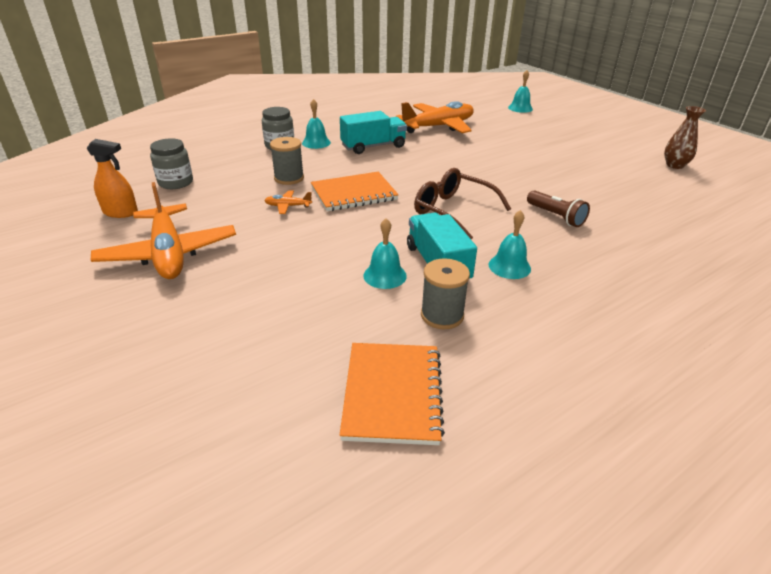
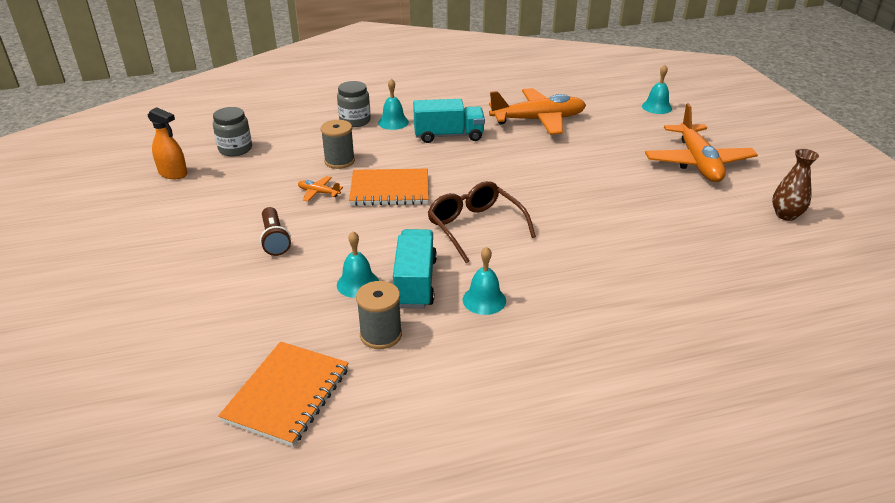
camera: 20 degrees right, 0 degrees up
orange plane [91,182,236,279] -> orange plane moved to [645,103,758,182]
brown flashlight [527,190,590,227] -> brown flashlight moved to [260,207,291,256]

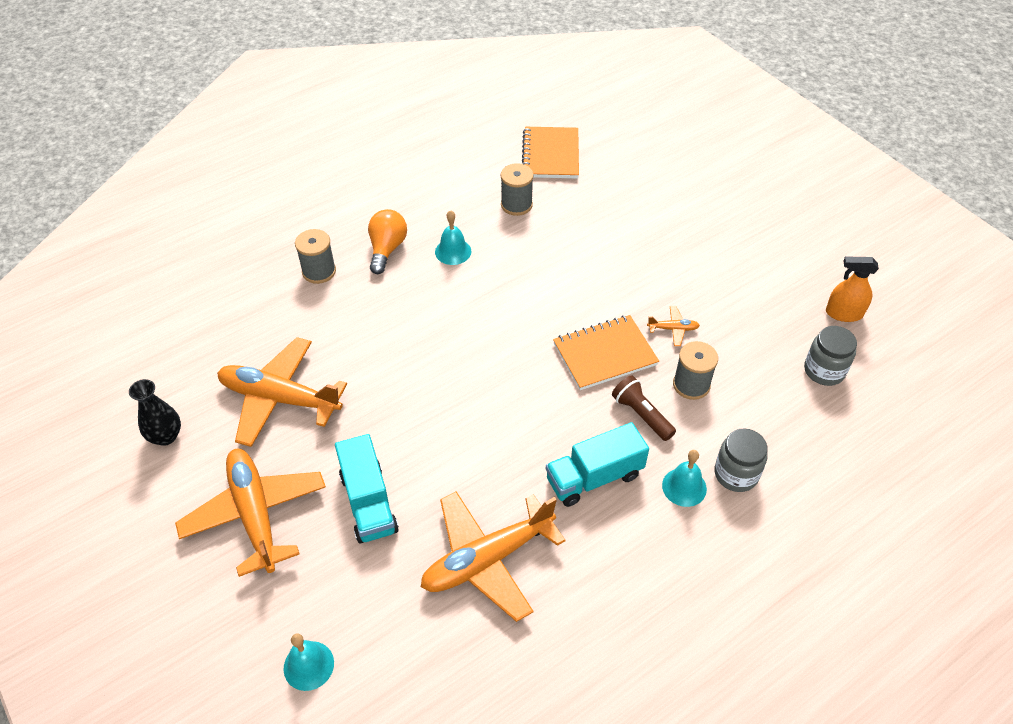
camera: 160 degrees right, 15 degrees up
brown flashlight [260,207,291,256] -> brown flashlight moved to [612,375,676,441]
turquoise bell [337,231,379,298] -> none
turquoise truck [393,229,437,308] -> turquoise truck moved to [335,434,399,543]
brown glasses [427,181,536,263] -> none
brown vase [772,149,819,221] -> black vase [129,379,181,446]
none -> orange plane [217,337,347,447]
none -> grey spool [295,229,336,284]
none -> orange light bulb [368,209,407,274]

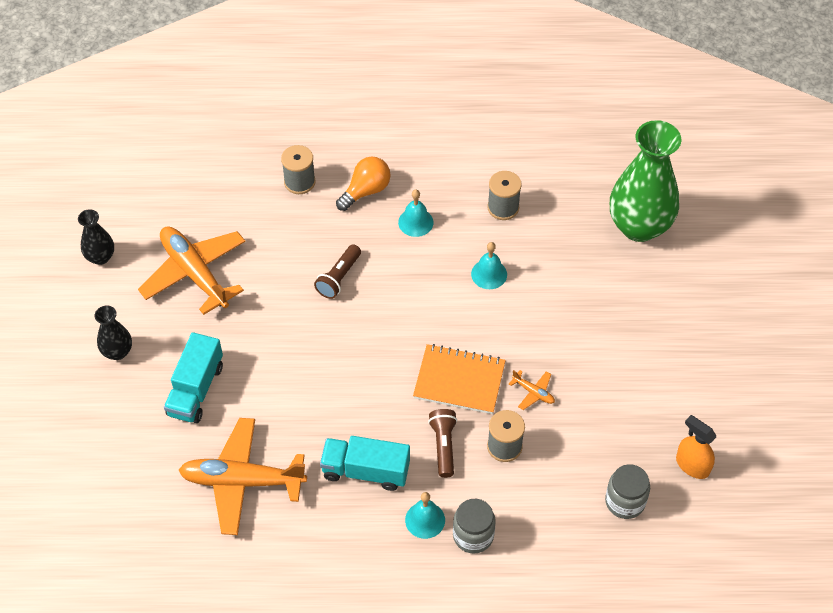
camera: 35 degrees right, 5 degrees up
orange plane [175,449,326,577] -> black vase [94,306,132,360]
turquoise bell [284,633,334,691] -> turquoise bell moved to [471,242,507,289]
orange notebook [522,127,579,179] -> none
none -> brown flashlight [314,244,361,299]
none -> green vase [610,120,681,242]

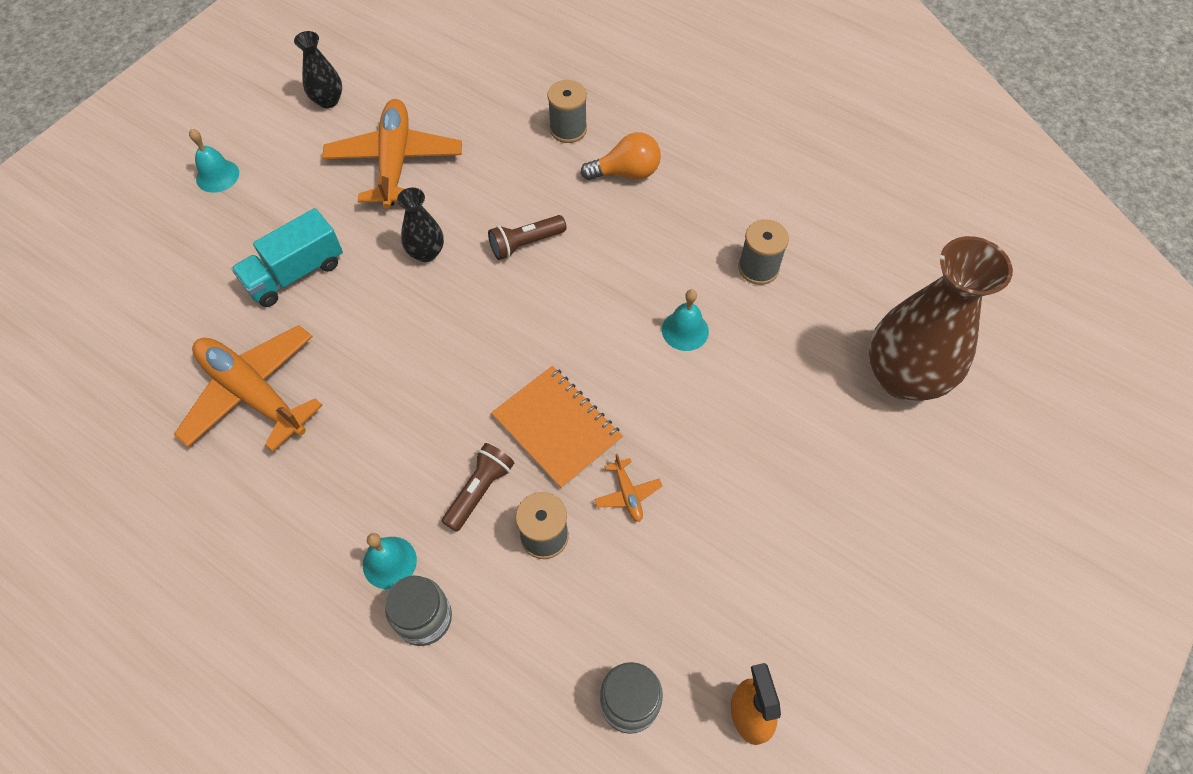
camera: 35 degrees right, 5 degrees up
black vase [94,306,132,360] -> black vase moved to [397,188,444,262]
turquoise truck [320,436,410,491] -> none
turquoise bell [398,189,433,237] -> turquoise bell moved to [189,129,239,193]
green vase [610,120,681,242] -> brown vase [869,236,1013,401]

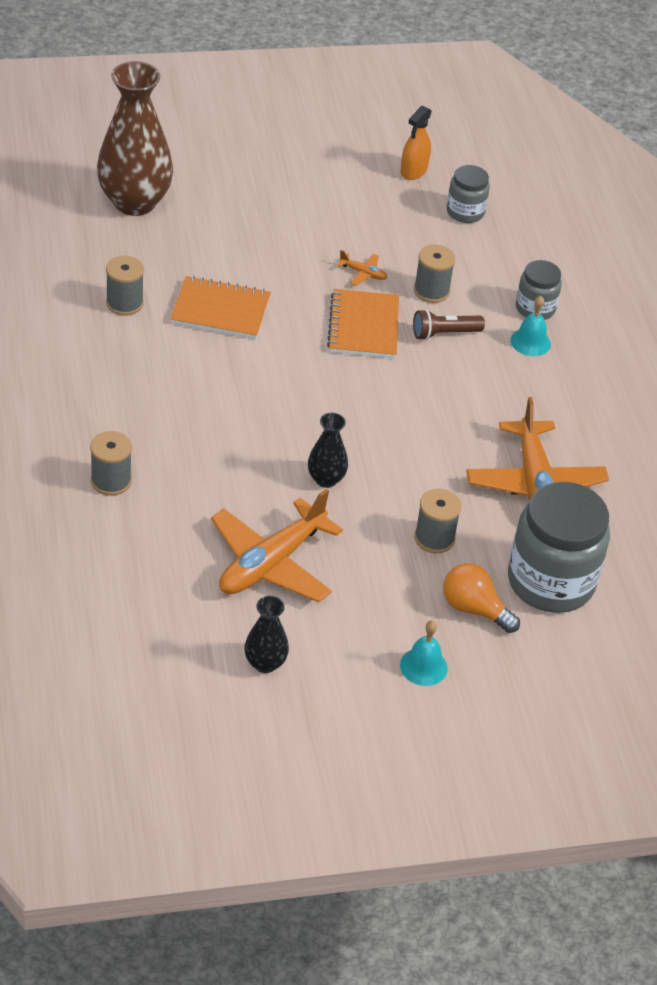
camera: 140 degrees left, 15 degrees down
turquoise truck [231,208,343,307] -> grey spool [414,489,462,553]
brown flashlight [488,215,567,260] -> none
orange light bulb [580,132,661,180] -> orange light bulb moved to [443,563,520,633]
orange plane [594,454,662,522] -> orange plane turned 90 degrees clockwise [337,250,387,286]
turquoise bell [662,289,709,351] -> orange notebook [170,276,271,339]
none -> grey jar [508,482,610,613]

